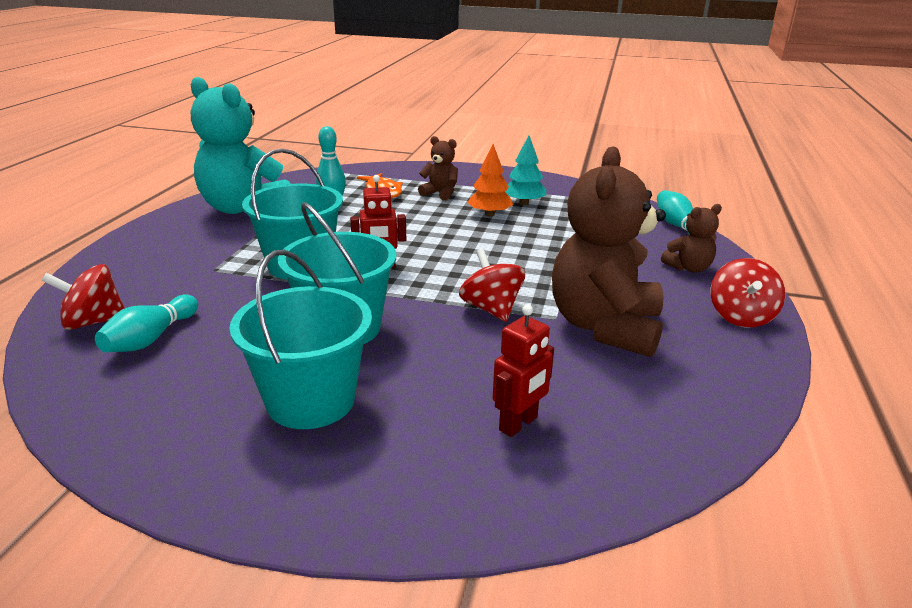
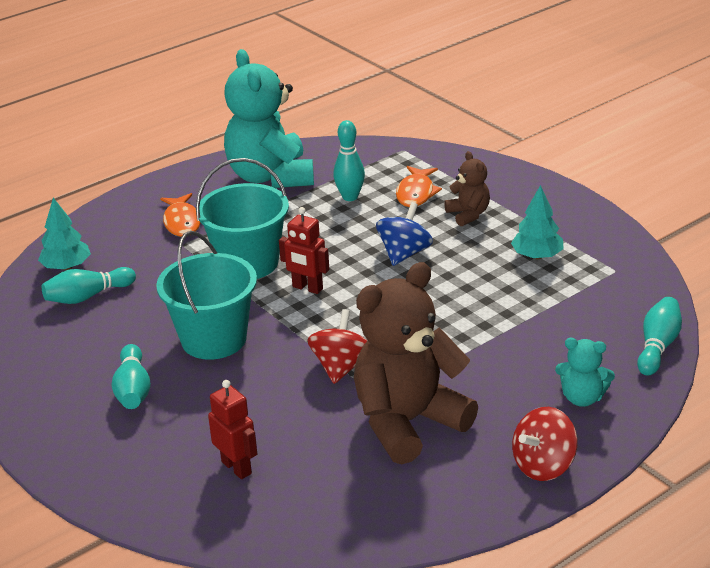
camera: 40 degrees right, 5 degrees up
red spinning top [41,264,125,330] -> turquoise tree [38,198,91,270]
turquoise bucket [229,250,372,429] -> turquoise bowling pin [112,344,151,409]
orange tree [467,144,513,216] -> none
red robot [493,305,554,437] -> red robot turned 120 degrees counterclockwise [208,380,257,479]
brown teddy bear [661,204,722,273] -> turquoise teddy bear [555,338,615,407]
none -> orange fish [160,193,201,237]
none -> blue spinning top [376,202,433,266]

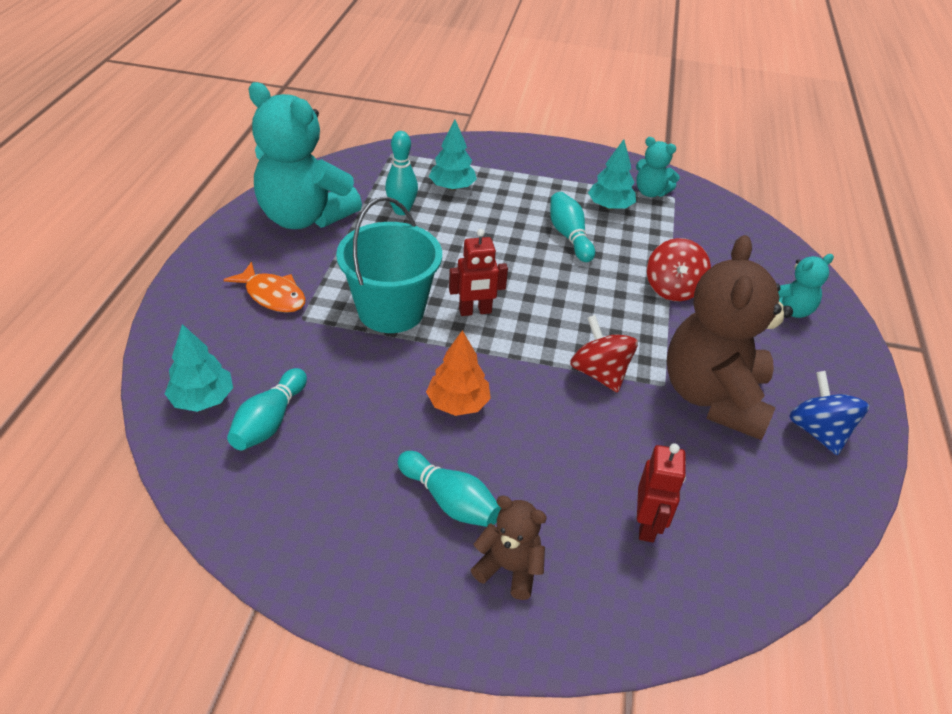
camera: 45 degrees left, 10 degrees up
turquoise bucket [156,231,257,360] -> orange tree [426,330,491,416]
red robot [208,380,257,479] -> red robot turned 90 degrees clockwise [637,443,686,542]
blue spinning top [376,202,433,266] -> blue spinning top moved to [789,371,869,455]
orange fish [396,166,442,207] -> turquoise tree [429,120,477,190]
brown teddy bear [444,151,490,226] -> brown teddy bear moved to [471,496,547,600]
red spinning top [512,407,578,481] -> red spinning top moved to [647,238,711,301]
turquoise bowling pin [637,297,682,376] -> turquoise bowling pin moved to [550,192,595,262]
none -> turquoise teddy bear [636,137,680,197]

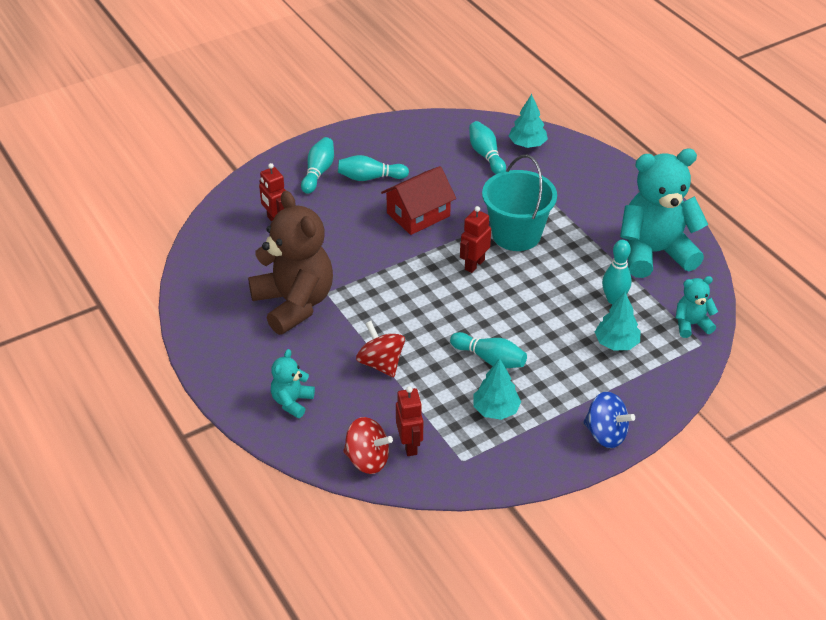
camera: 140 degrees right, 0 degrees up
orange fish [223,262,306,313] -> none
orange tree [426,330,491,416] -> red house [381,166,456,235]
brown teddy bear [471,496,547,600] -> turquoise bowling pin [301,137,334,194]
red spinning top [570,315,638,393] -> red spinning top moved to [343,417,393,474]
turquoise teddy bear [636,137,680,197] -> turquoise teddy bear moved to [676,276,718,338]
blue spinning top [789,371,869,455] -> blue spinning top moved to [583,391,635,448]
none -> red robot [396,386,423,456]

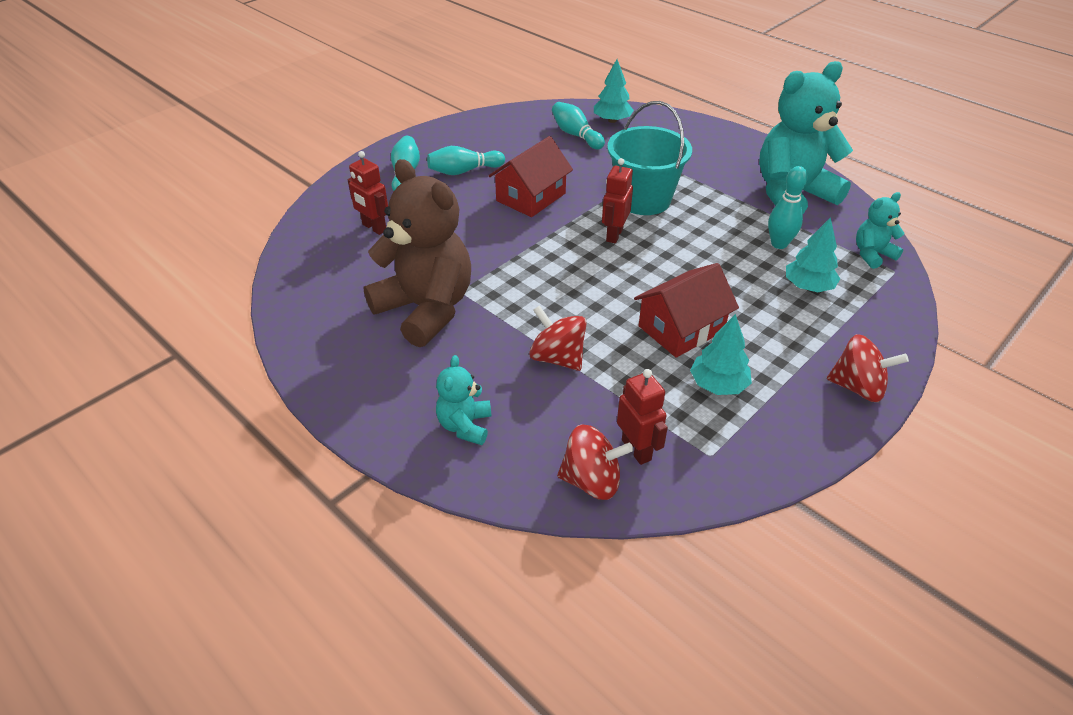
camera: 15 degrees left, 0 degrees up
turquoise bowling pin [450,332,527,368] -> red house [634,263,739,358]
blue spinning top [583,391,635,448] -> red spinning top [827,334,909,402]

